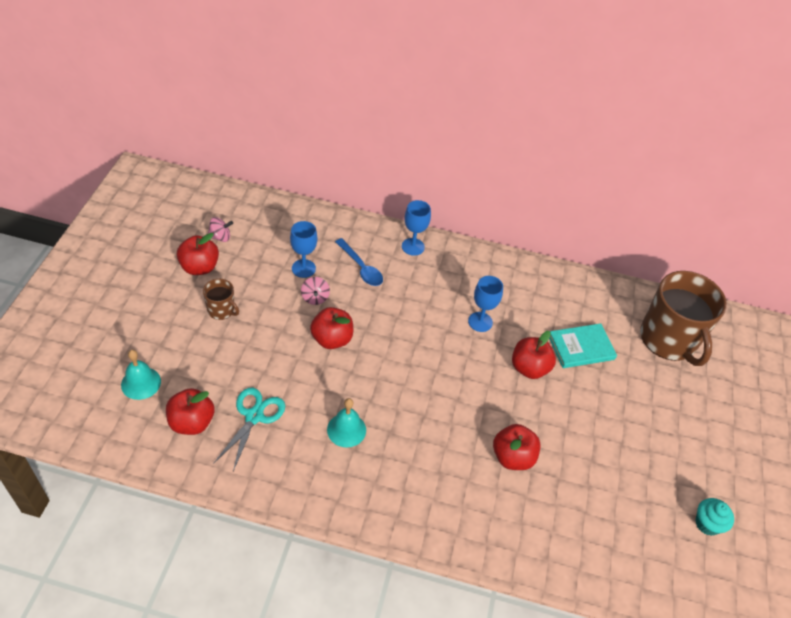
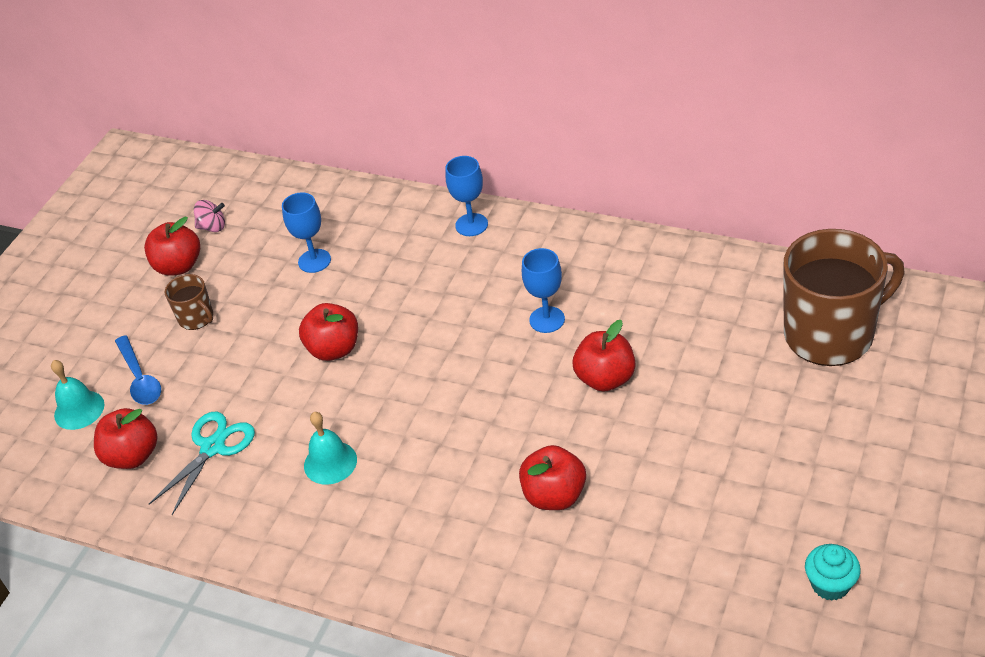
camera: 20 degrees right, 5 degrees down
pink spinning top [301,277,330,305] -> none
blue spoon [335,238,383,286] -> blue spoon moved to [115,335,161,405]
turquoise book [549,323,617,368] -> none
brown mug [640,271,727,366] -> brown mug turned 105 degrees counterclockwise [783,229,905,366]

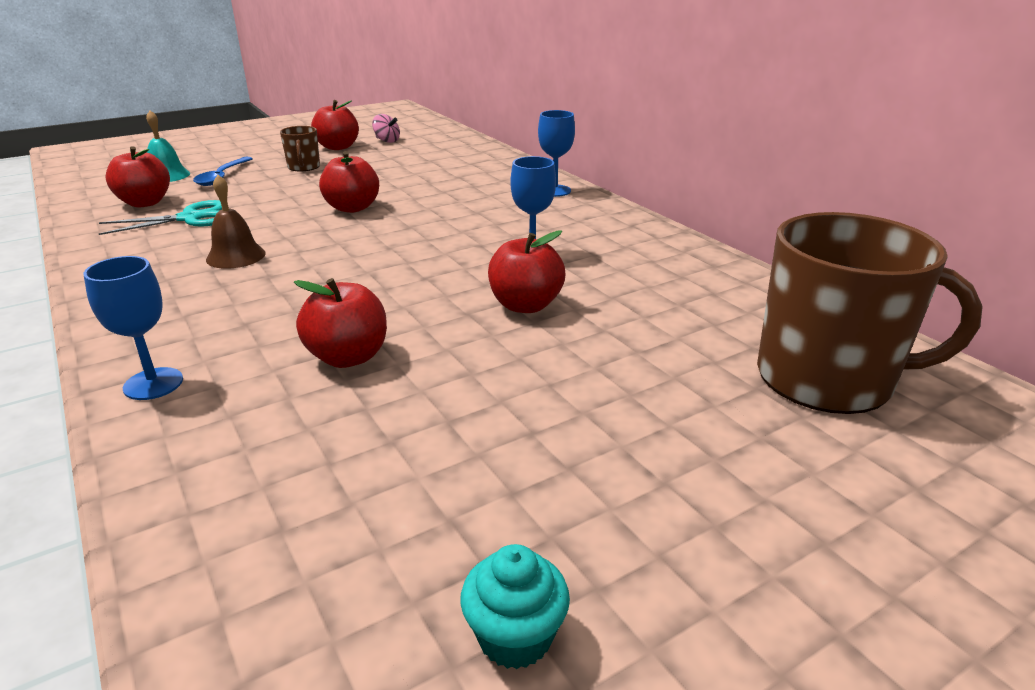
camera: 30 degrees right, 15 degrees down
blue goblet [282,192,331,273] -> blue goblet moved to [84,256,183,400]
turquoise bell [304,412,357,485] -> brown bell [206,175,266,269]

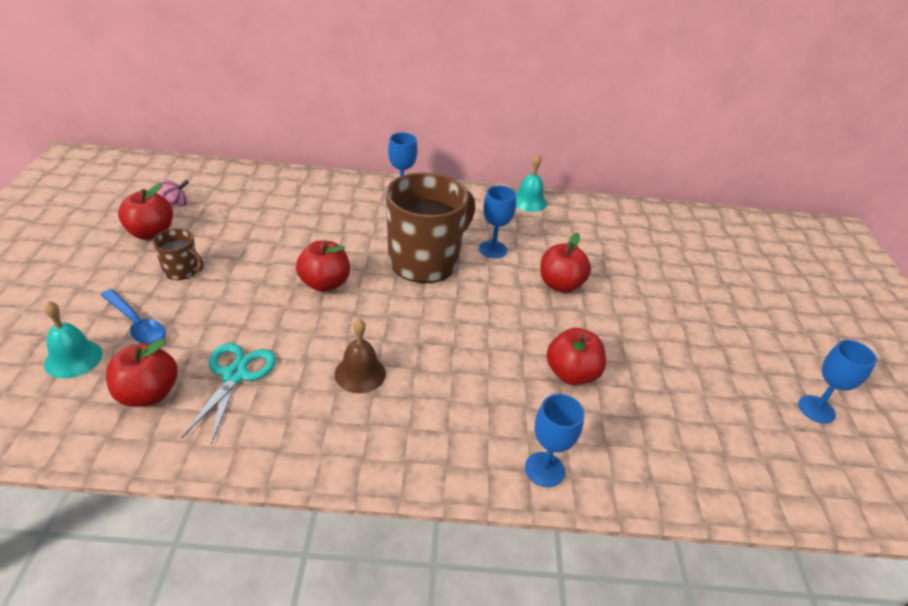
camera: 60 degrees left, 10 degrees up
turquoise cupcake [460,544,570,669] -> blue goblet [798,340,877,424]
brown mug [757,212,983,414] -> brown mug moved to [386,172,475,283]
none -> turquoise bell [516,154,547,212]

